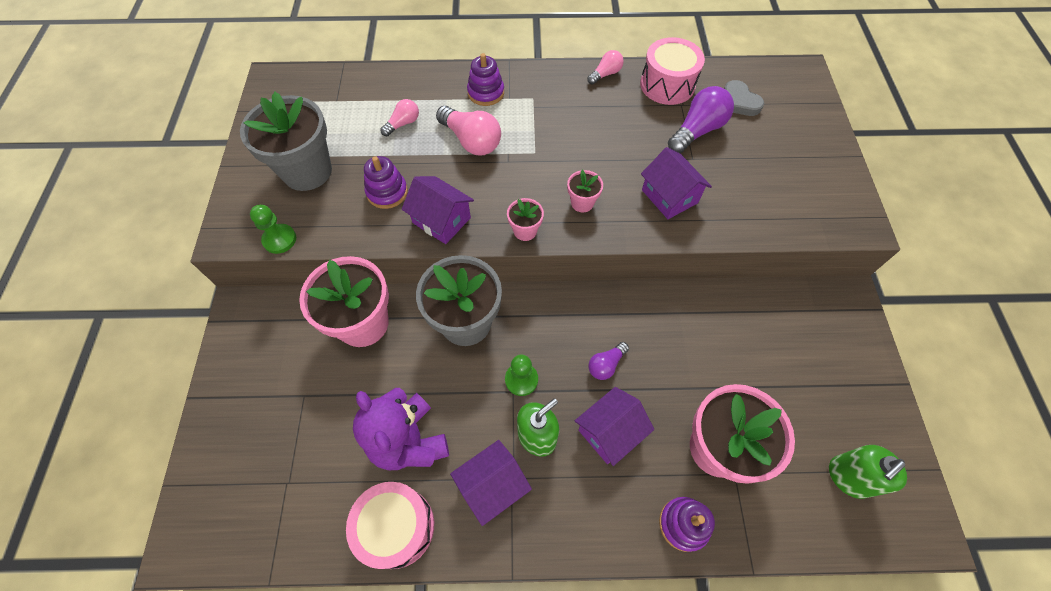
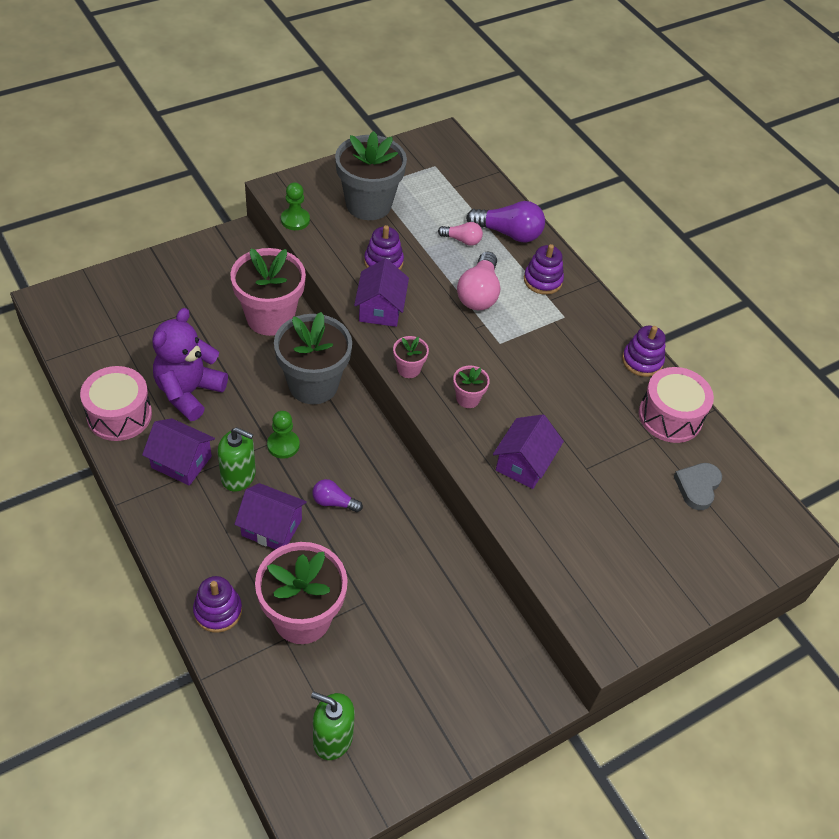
camera: 55 degrees right, 10 degrees down
pink light bulb [587,50,624,85] -> purple stacking toy [622,326,666,377]
purple light bulb [668,86,734,153] -> purple light bulb moved to [466,201,545,242]

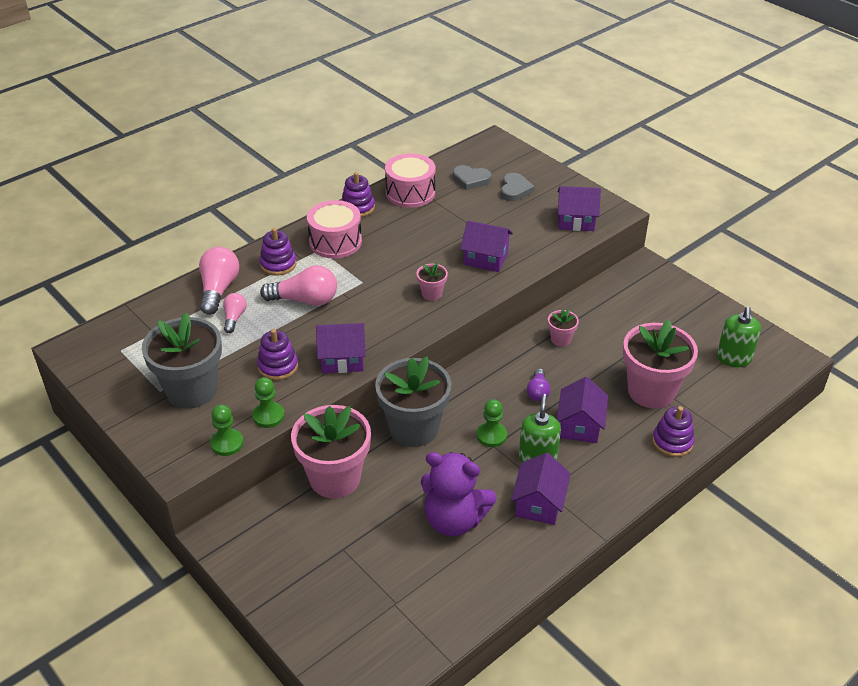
camera: 95 degrees left, 10 degrees down
pink drum [80,366,152,441] -> pink drum moved to [307,200,362,258]
pink flower pot [393,336,429,378] -> pink flower pot moved to [548,309,579,347]
purple light bulb [466,201,545,242] -> pink light bulb [199,247,239,315]
none -> green pawn [252,377,285,428]
none -> grey heart [501,173,535,201]
none -> purple house [558,186,601,231]

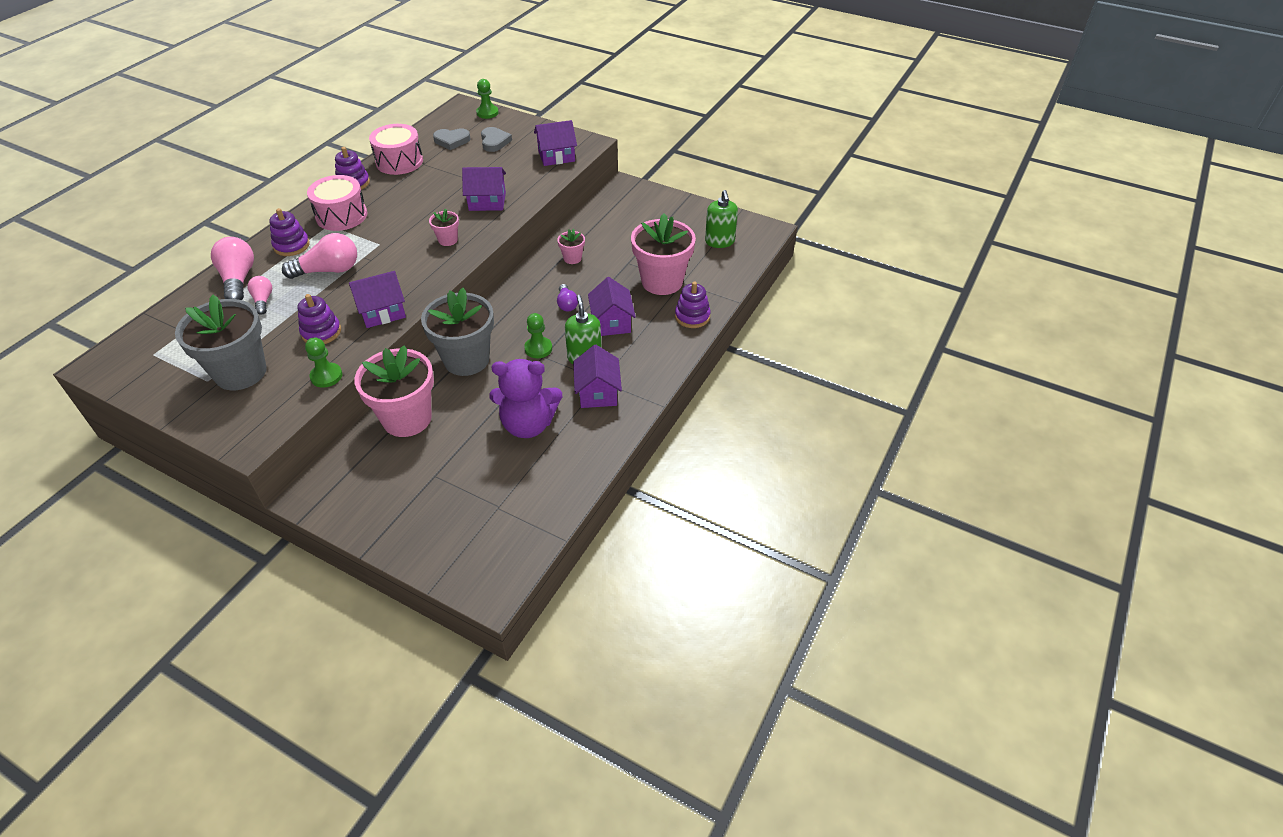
camera: 20 degrees left, 5 degrees up
green pawn [210,405,244,456] -> green pawn moved to [476,79,499,119]

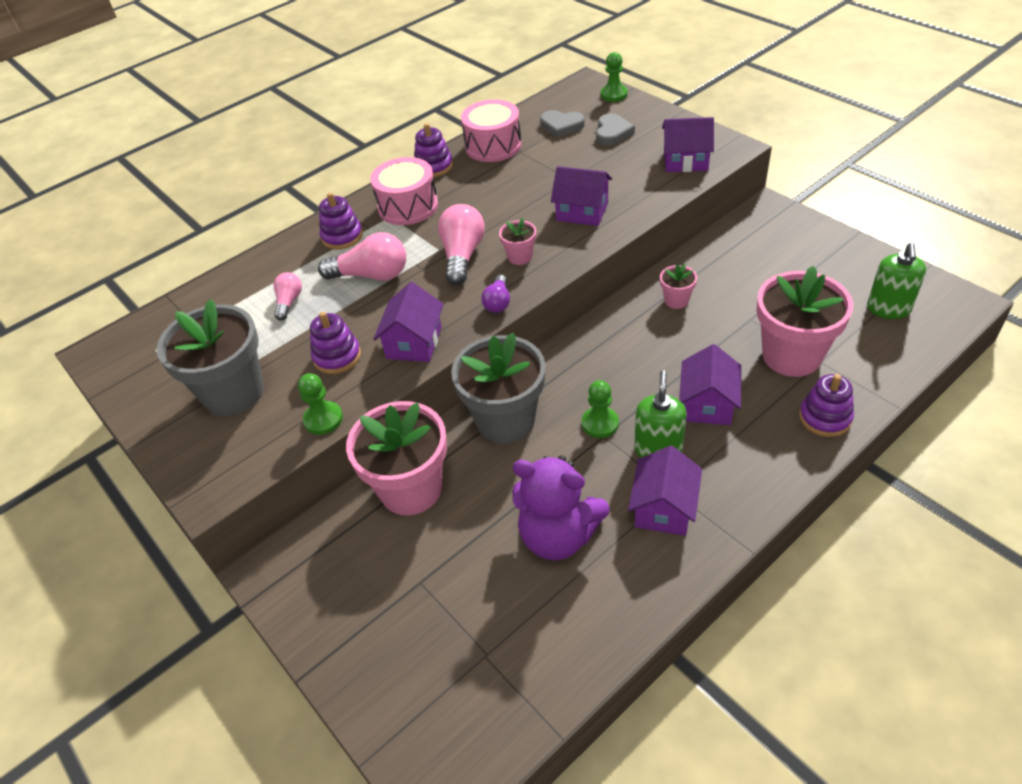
camera: 25 degrees right, 0 degrees up
pink light bulb [211,237,254,300] -> pink light bulb moved to [438,204,485,285]
purple house [349,271,406,328] -> purple house turned 75 degrees counterclockwise [373,282,444,362]
purple light bulb [557,284,578,312] -> purple light bulb moved to [481,275,510,313]

